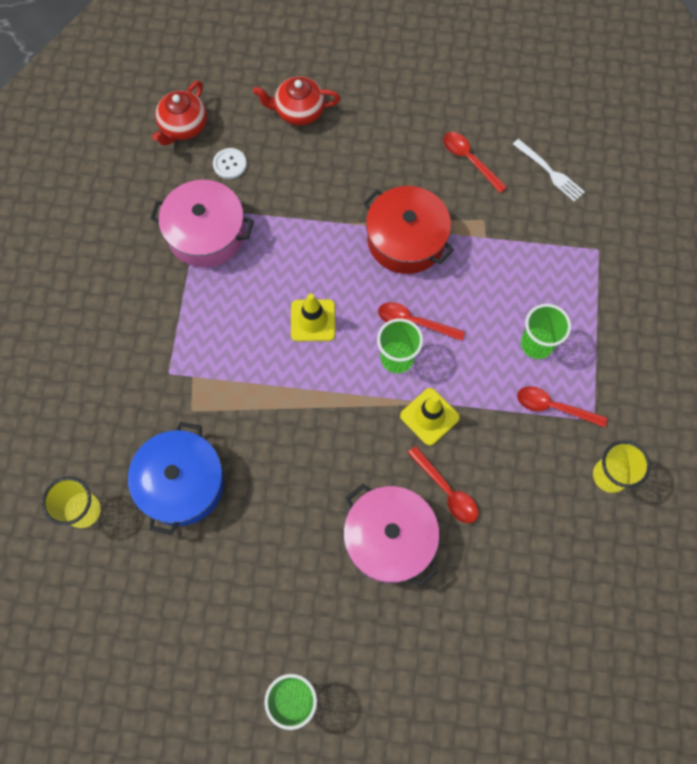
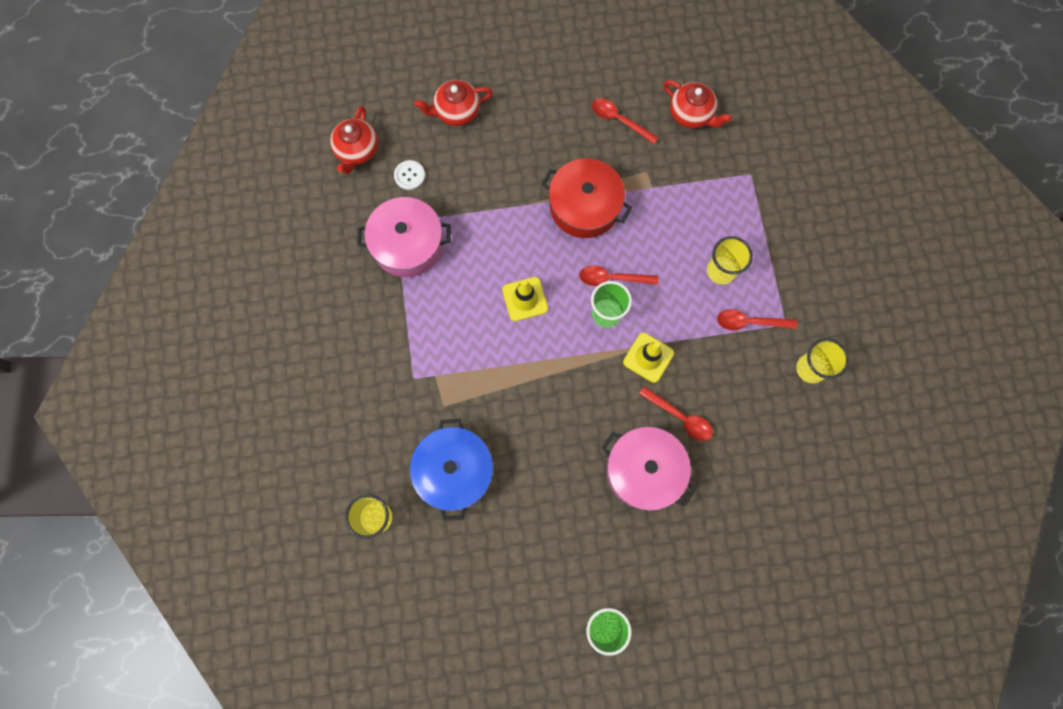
camera: 15 degrees left, 5 degrees up
white fork [513,139,585,202] -> red teapot [664,80,732,128]
green cup [521,304,571,359] -> yellow cup [707,236,753,284]

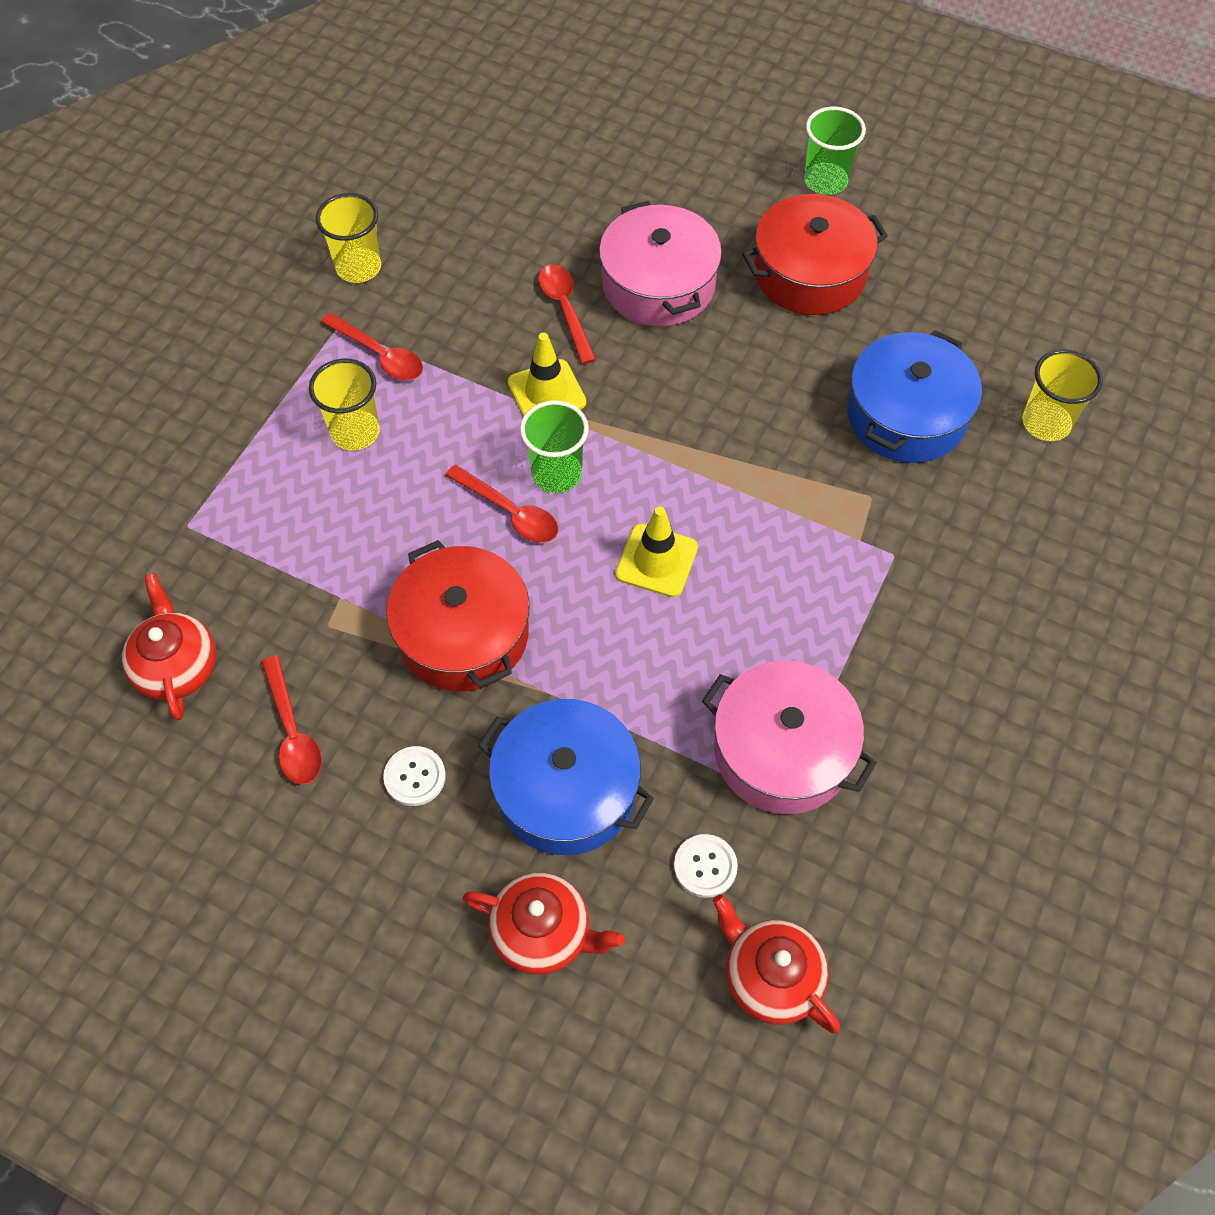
camera: 145 degrees left, 15 degrees down
red teapot [330,106,378,174] -> red teapot turned 90 degrees counterclockwise [712,894,840,1033]
none -> white button [383,746,446,806]
none -> blue pot [478,699,654,855]
none -> red pot [742,194,888,315]

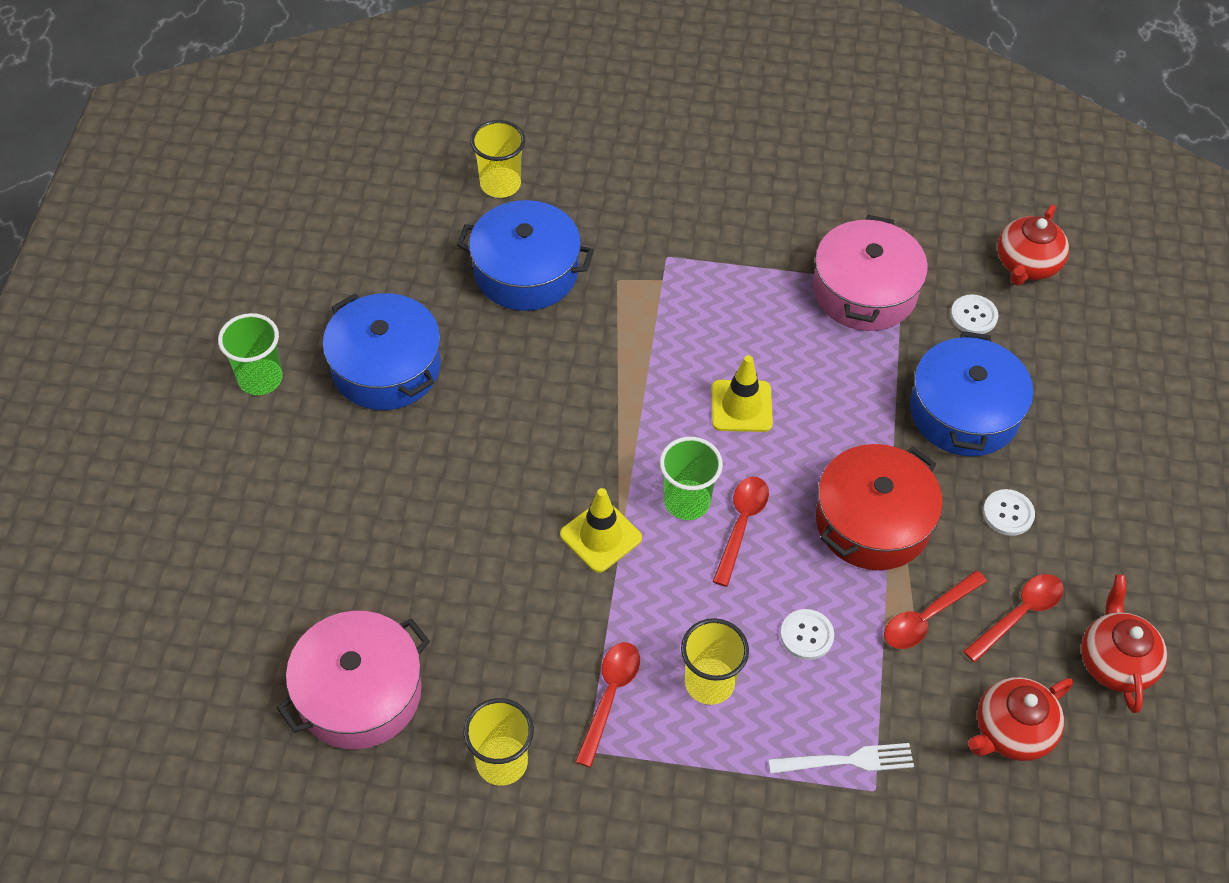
camera: 110 degrees left, 5 degrees down
red teapot [463,873,624,975] -> red teapot moved to [1081,574,1167,713]
red spoon [538,264,596,364] -> red spoon moved to [884,570,987,649]
pink pot [599,201,722,327] -> pink pot moved to [277,611,430,749]
red pot [742,194,888,315] -> blue pot [323,293,441,410]
none -> white fork [768,743,914,774]
none -> white button [780,609,834,660]

